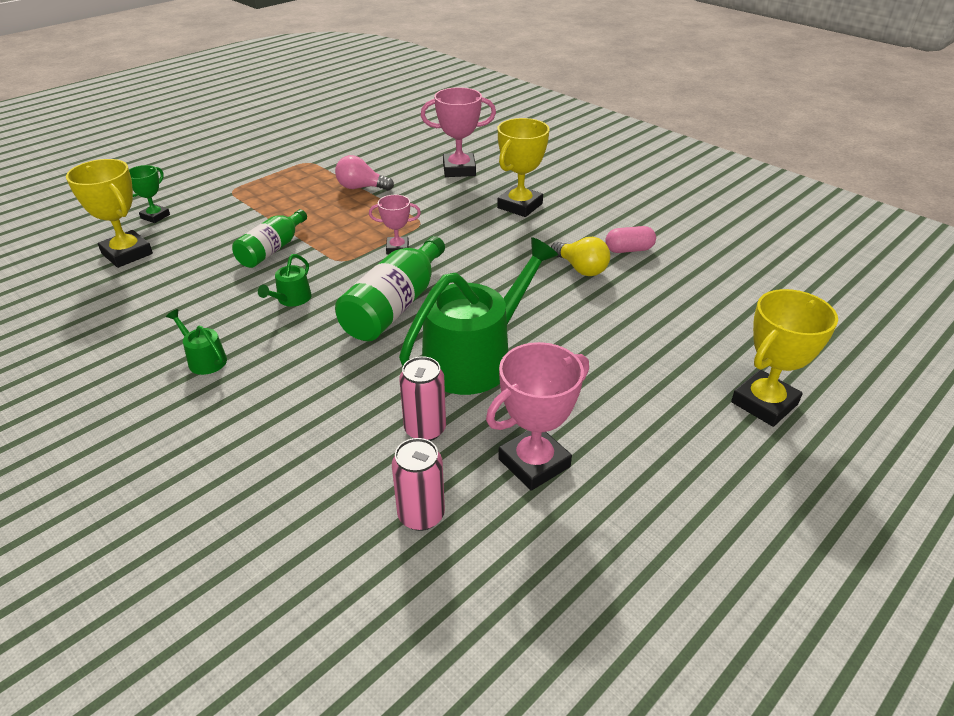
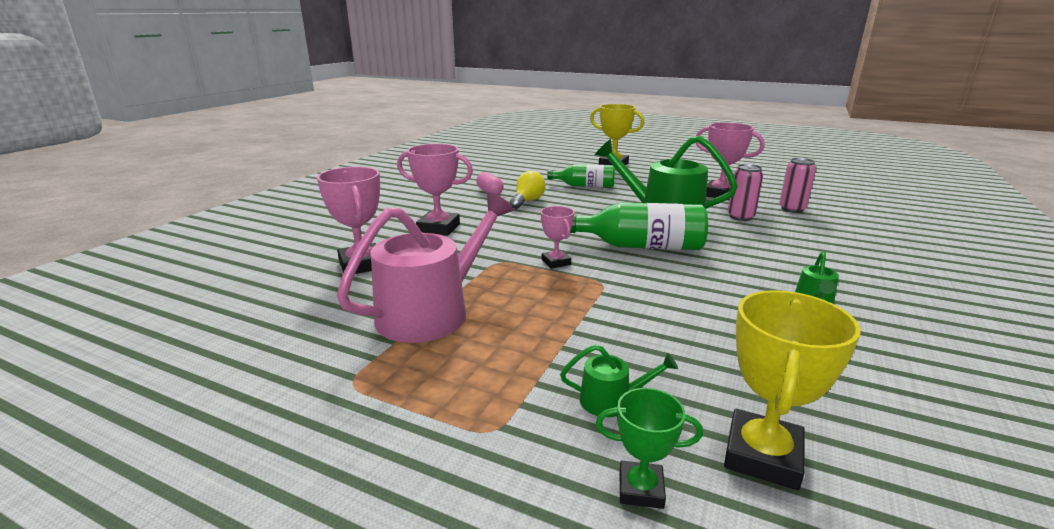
camera: 110 degrees left, 15 degrees down
green bottle [232,209,307,268] -> green bottle moved to [547,164,615,187]
green watering can [258,254,312,307] -> green watering can moved to [560,345,678,417]
pink light bulb [335,155,394,191] -> pink watering can [337,192,513,343]
yellow trophy [497,118,549,217] -> pink trophy [397,144,473,236]

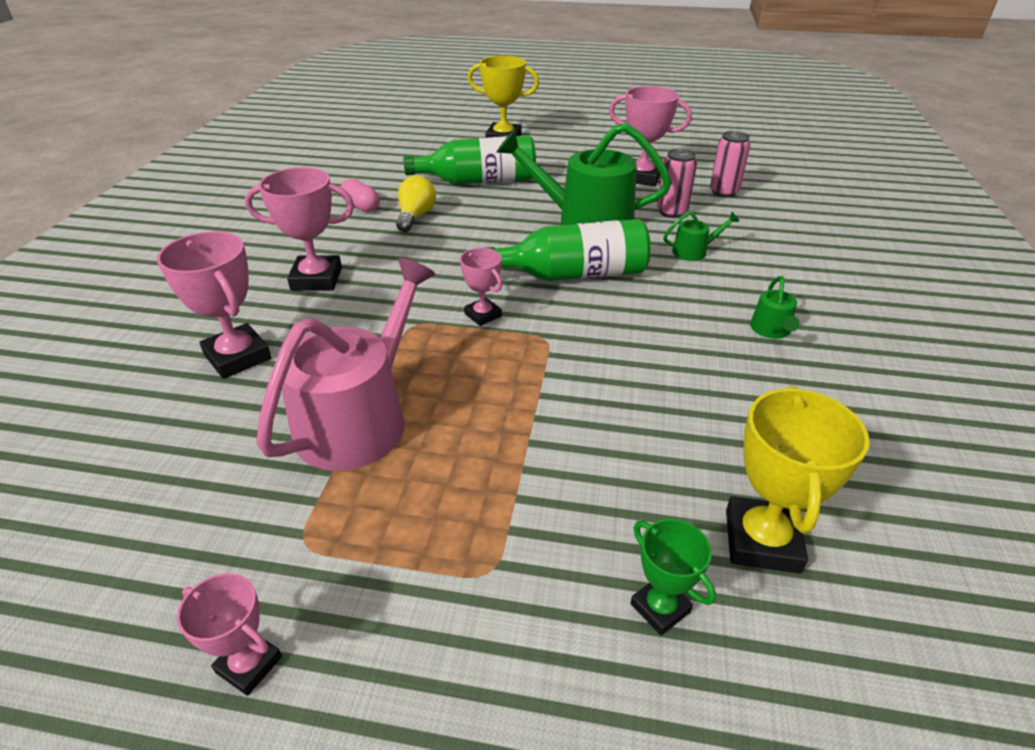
camera: 15 degrees left, 15 degrees up
green bottle [547,164,615,187] -> green bottle [403,135,536,185], size x1.52
green watering can [560,345,678,417] -> green watering can moved to [663,211,740,261]
green trophy [596,388,703,509] -> green trophy turned 60 degrees clockwise [631,519,716,635]
none -> pink trophy [177,573,282,696]

